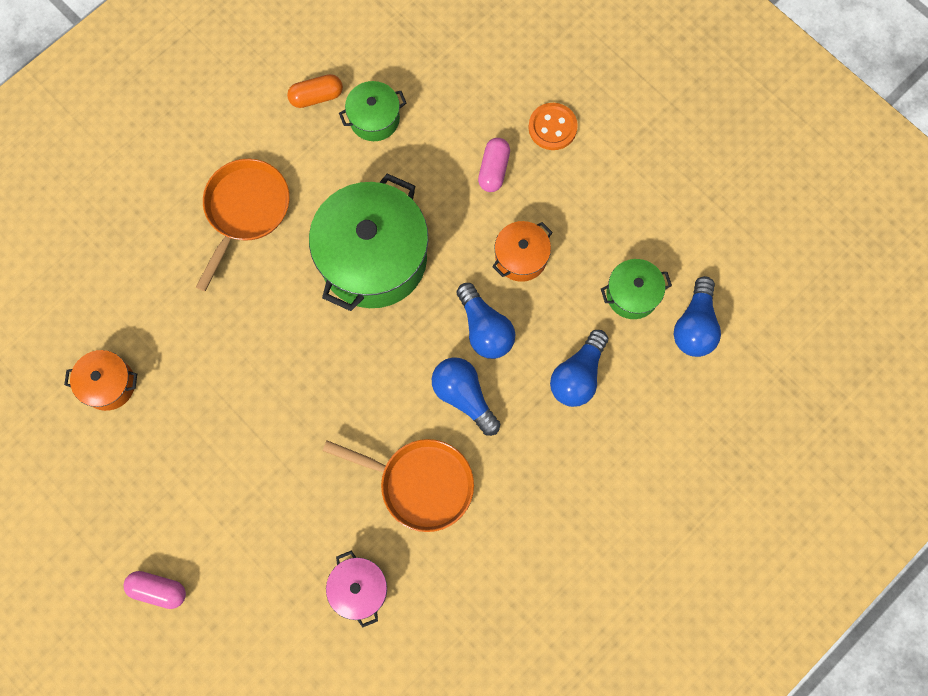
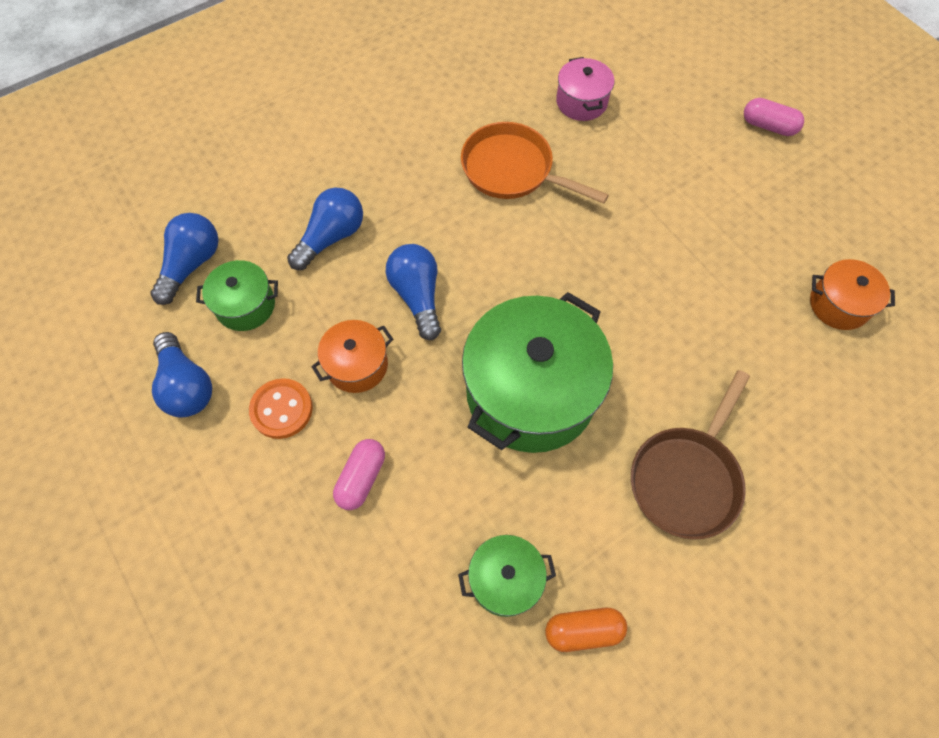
camera: 170 degrees left, 10 degrees down
orange pan [196,159,290,291] -> brown pan [631,370,750,540]
blue light bulb [432,358,500,436] -> blue light bulb moved to [152,332,212,418]
orange button [528,103,578,150] -> orange button moved to [249,378,313,439]

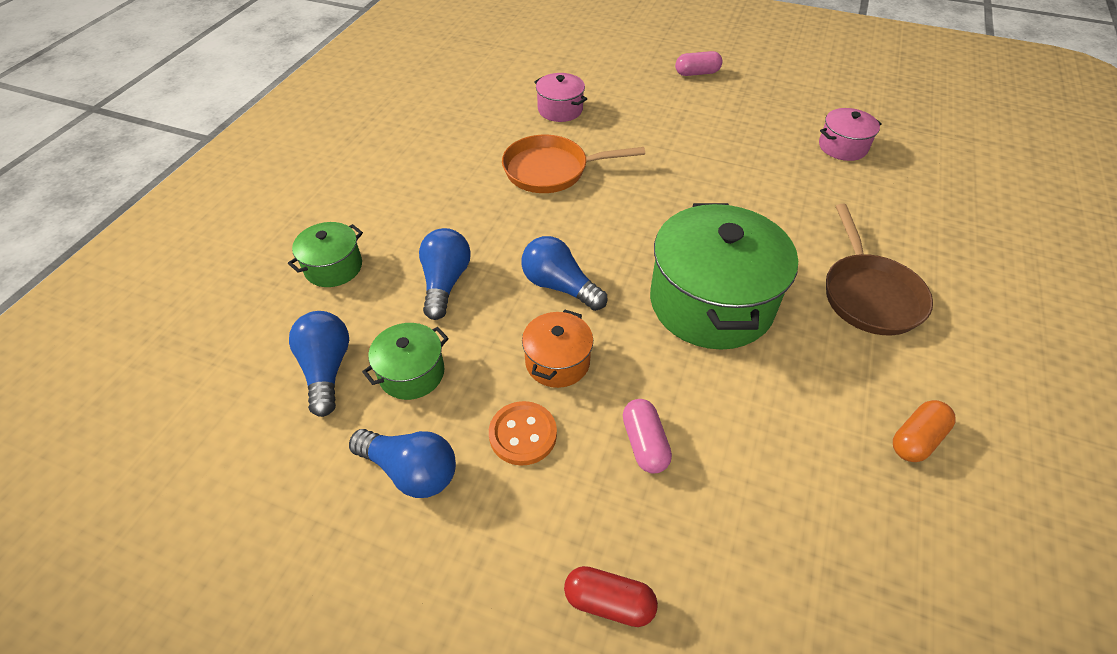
camera: 35 degrees left, 15 degrees down
green pot [458,535,556,617] -> green pot moved to [288,222,363,287]
orange pot [810,259,895,330] -> pink pot [819,108,882,161]
none -> red capsule [564,566,658,627]

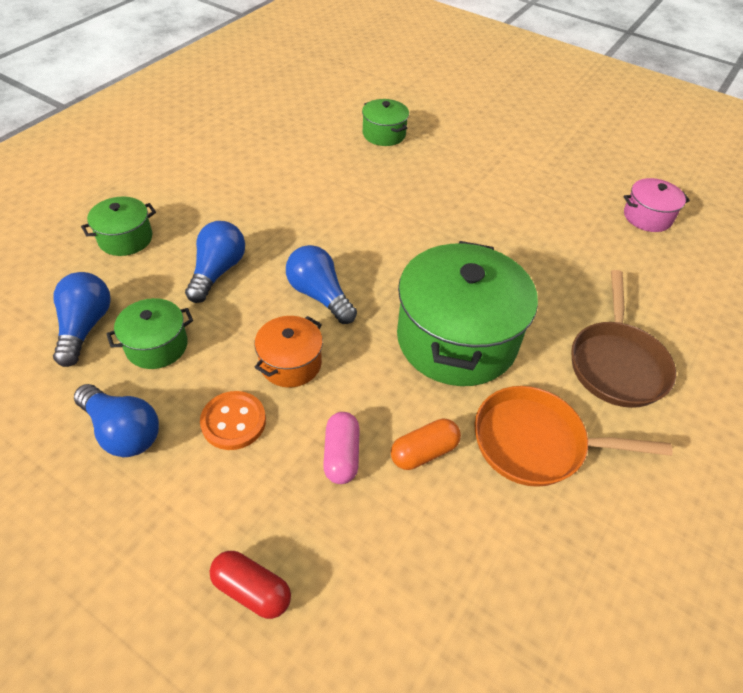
camera: 10 degrees right, 0 degrees up
orange pan [502,135,645,193] -> orange pan moved to [475,386,673,487]
pink pot [534,73,587,122] -> green pot [362,99,409,146]
pink capsule [675,51,722,76] -> none
orange capsule [893,400,956,462] -> orange capsule moved to [391,418,461,470]

